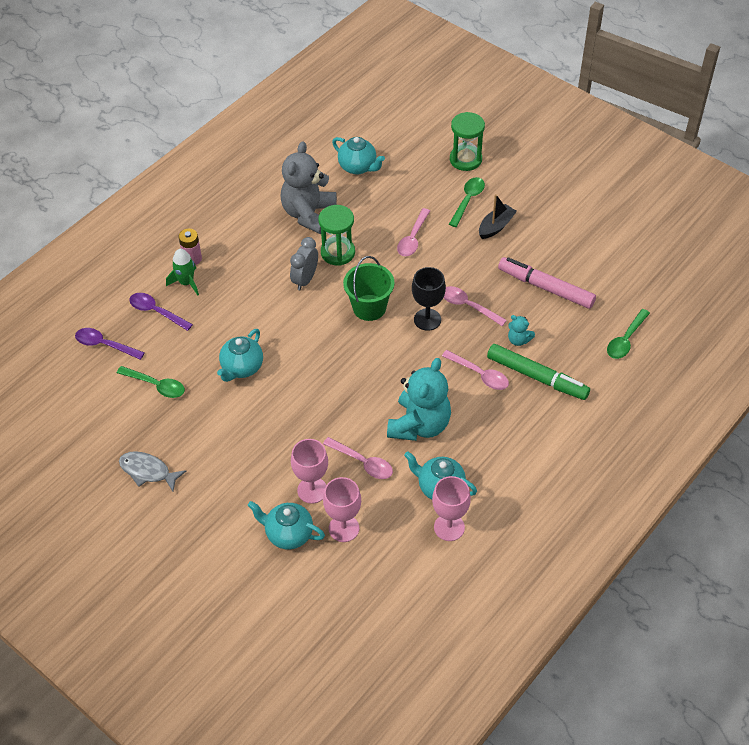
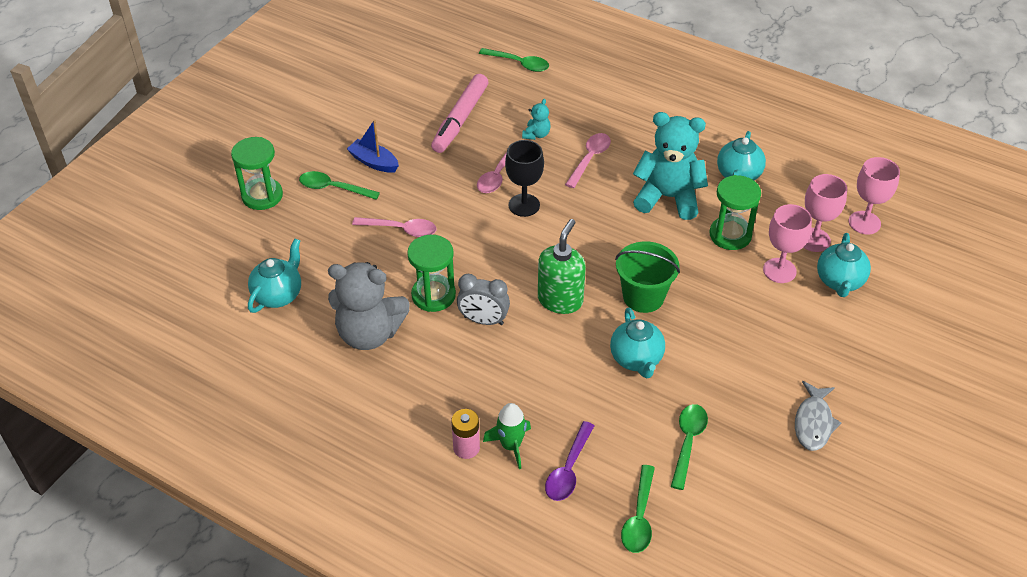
camera: 100 degrees left, 5 degrees down
purple spoon [75,328,145,360] -> green spoon [621,465,655,553]
turquoise teapot [217,329,263,382] -> turquoise teapot turned 60 degrees clockwise [610,307,665,378]
pink spoon [323,437,393,479] -> green hourglass [709,175,761,250]
green bucket [343,256,394,321] -> green bucket moved to [615,241,680,313]
pink goblet [432,476,471,541] -> pink goblet moved to [849,157,900,235]
black boat [479,194,517,239] -> blue boat [347,120,399,173]
green marker [487,344,590,400] -> none
none -> green soap dispenser [538,219,586,314]

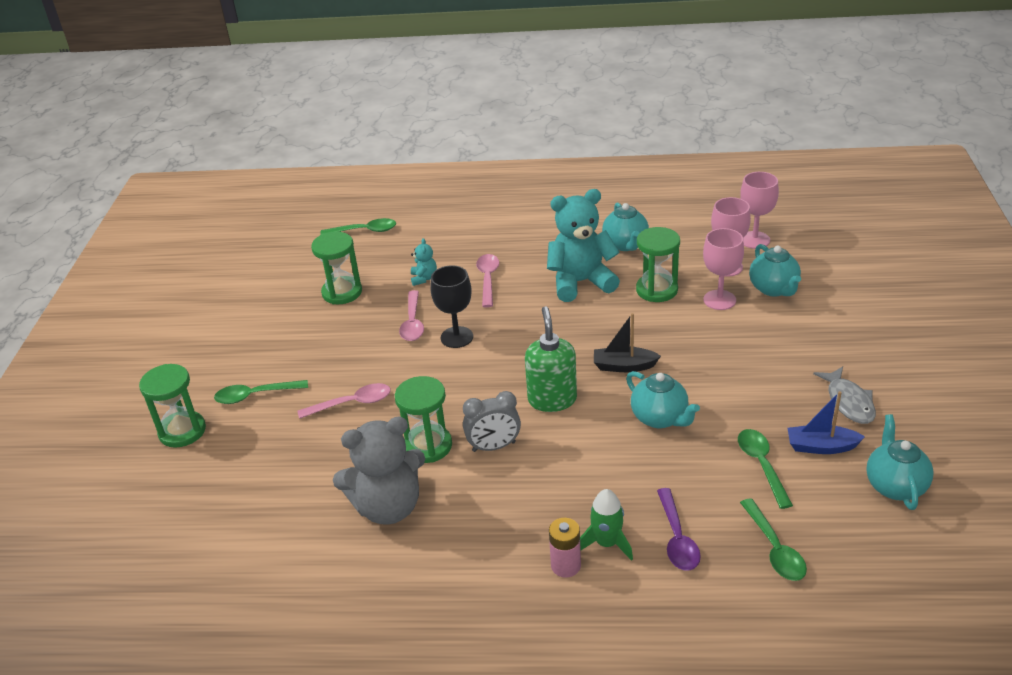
camera: 25 degrees left, 10 degrees down
turquoise teapot [248,239,301,313] -> turquoise teapot moved to [866,414,934,510]
blue boat [347,120,399,173] -> blue boat moved to [788,391,865,454]
pink marker [431,74,488,153] -> green hourglass [311,232,362,304]
green bucket [615,241,680,313] -> black boat [594,313,661,372]

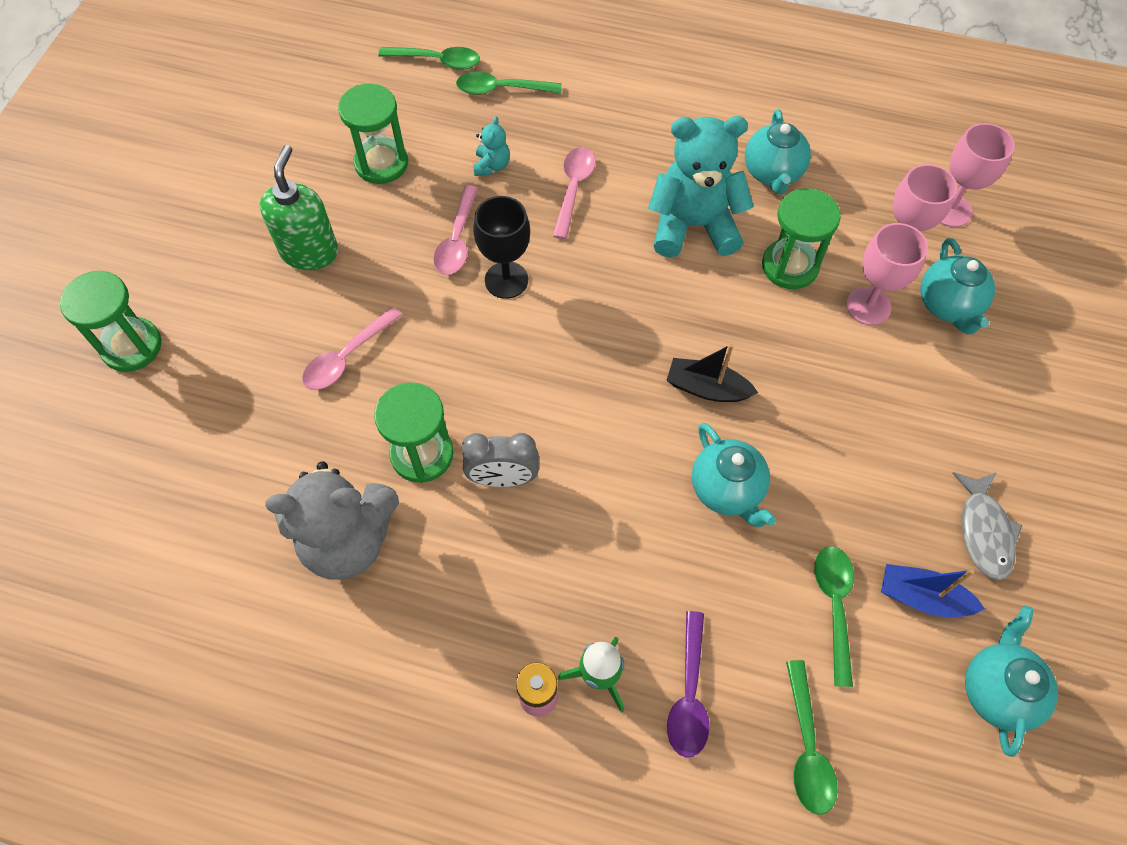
camera: 10 degrees right, 25 degrees up
green spoon [214,380,308,404] -> green spoon moved to [456,72,562,95]
pink spoon [298,383,391,419] -> pink spoon turned 135 degrees clockwise [302,307,403,390]
green soap dispenser [525,306,577,412] -> green soap dispenser moved to [260,145,338,270]

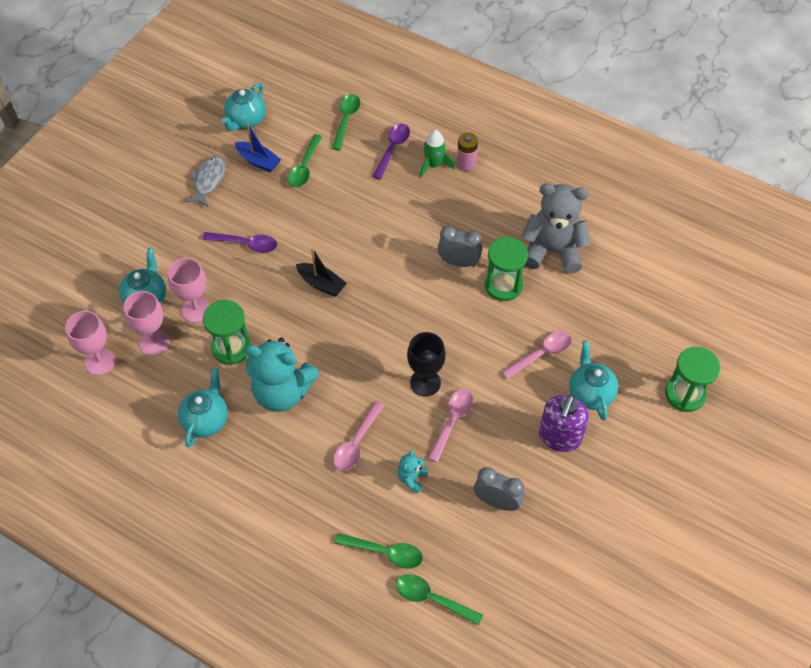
camera: 165 degrees left, 5 degrees down
green soap dispenser [260,145,338,270] -> purple soap dispenser [539,395,589,452]
green hourglass [338,84,408,184] -> grey clock [474,467,524,511]
turquoise teapot [692,423,776,527] -> turquoise teapot moved to [569,341,618,420]
none -> purple spoon [203,232,277,253]

